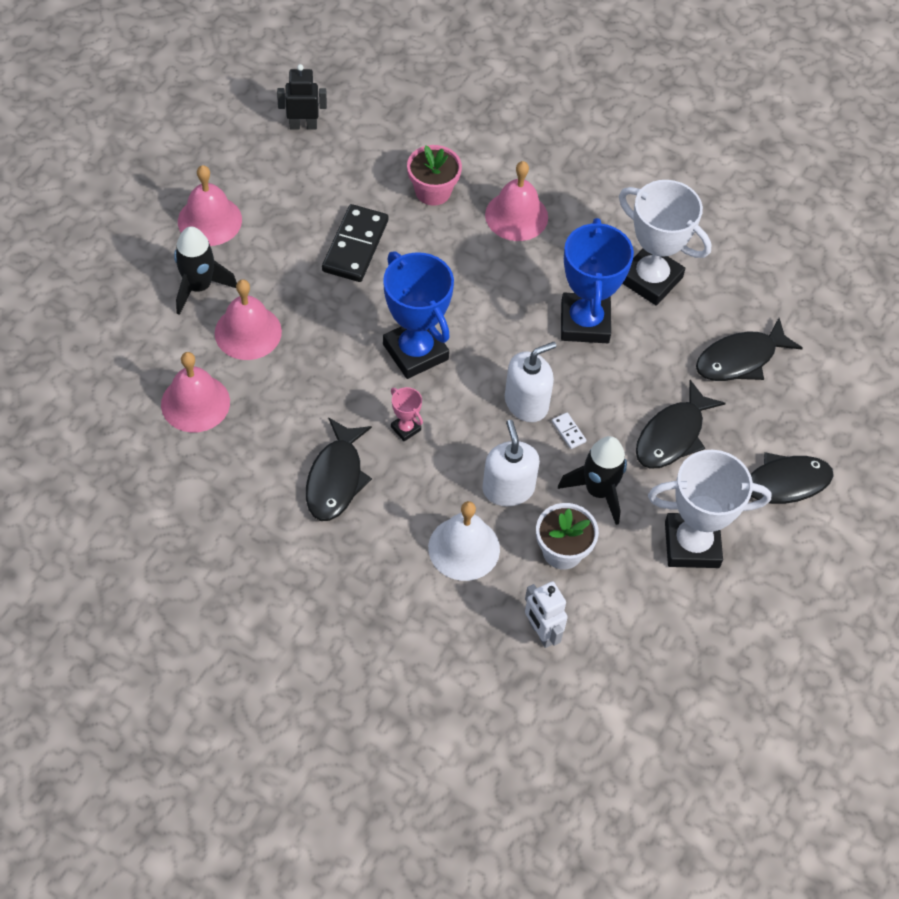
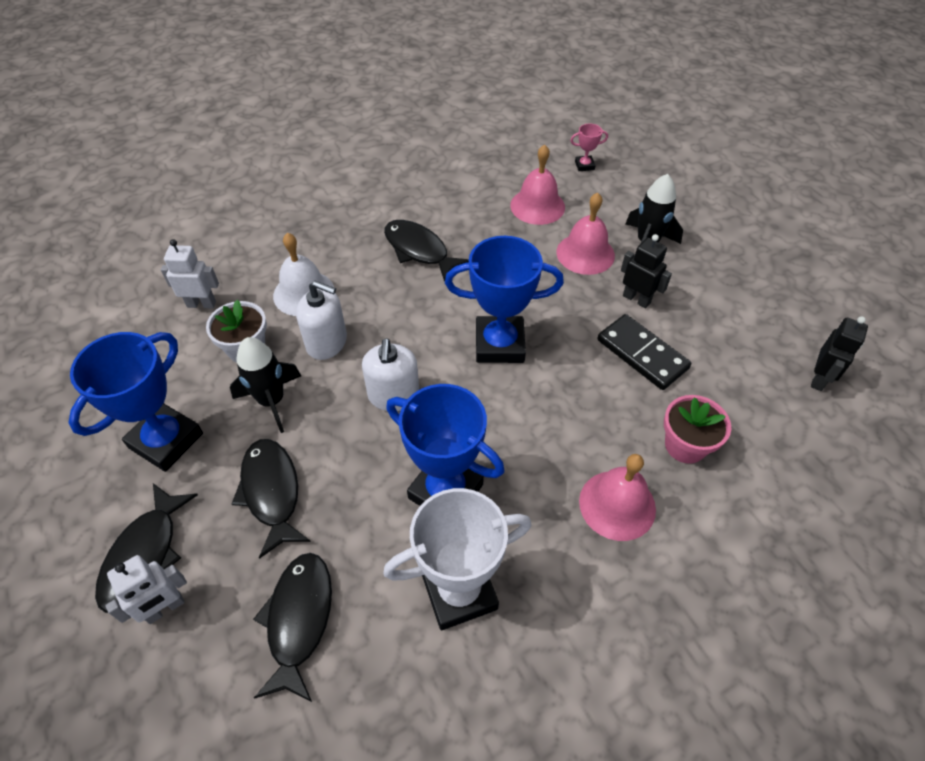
camera: 125 degrees right, 5 degrees down
pink bell [178,165,242,246] -> none
pink trophy [391,387,423,441] -> pink trophy moved to [570,123,608,171]
white domino [552,413,586,449] -> none
white trophy [648,450,772,568] -> blue trophy [69,332,203,472]
none -> white robot [105,555,187,624]
none -> black robot [621,234,672,308]

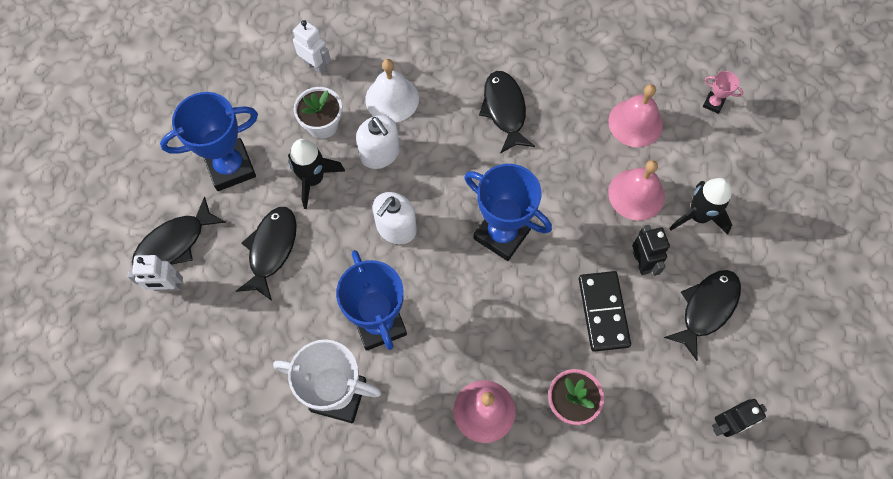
camera: 35 degrees right, 15 degrees up
black fish [253,553,332,702] -> black fish moved to [664,270,741,361]

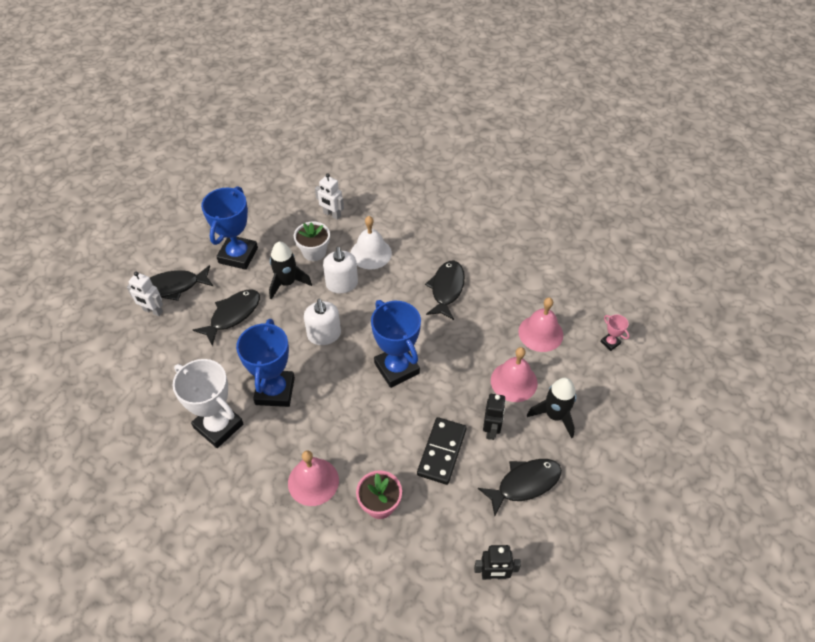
camera: 25 degrees right, 15 degrees down
blue trophy [160,92,258,191] -> blue trophy turned 75 degrees counterclockwise [201,186,258,270]
white robot [292,20,331,74] -> white robot turned 150 degrees clockwise [315,173,344,220]
white soap dispenser [373,192,417,244] -> white soap dispenser turned 75 degrees counterclockwise [304,299,341,345]

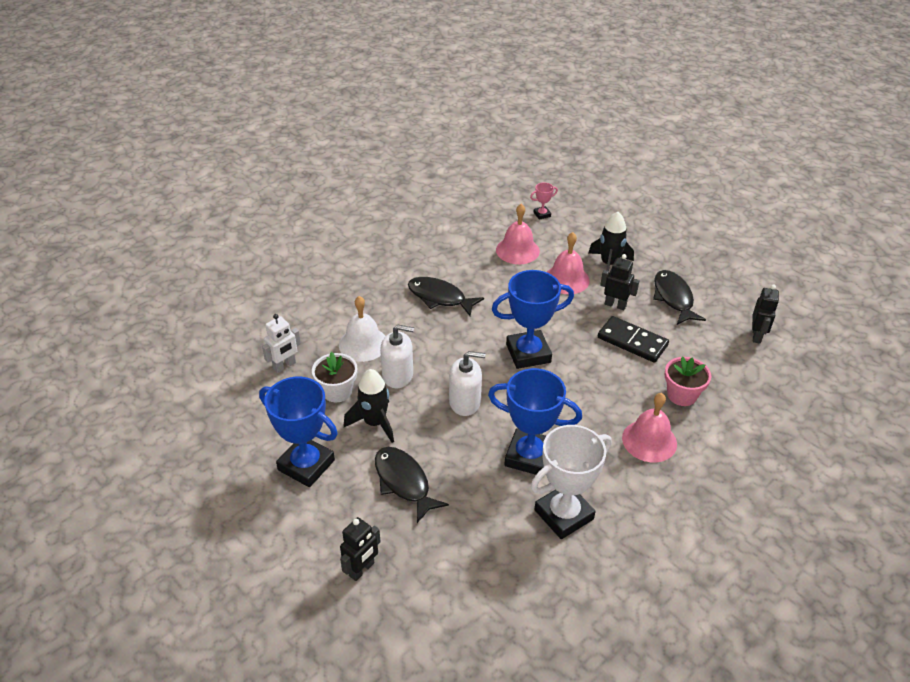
camera: 75 degrees left, 10 degrees down
white robot [127,272,163,316] -> black robot [340,517,381,581]
black fish [150,265,213,301] -> none

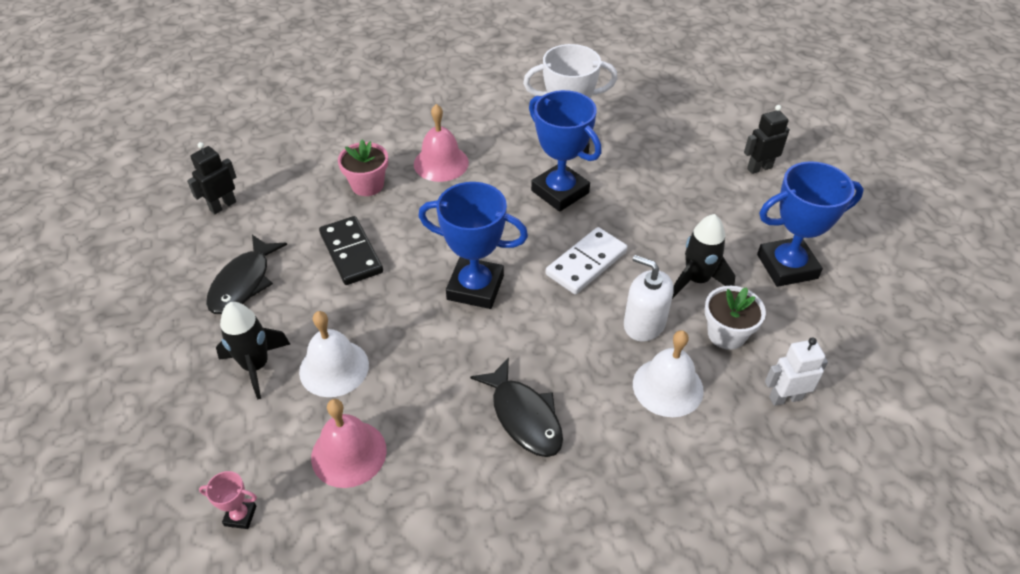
camera: 150 degrees left, 5 degrees up
blue trophy [259,377,338,487] -> blue trophy turned 75 degrees counterclockwise [757,161,864,287]
black fish [375,447,449,523] -> none
white soap dispenser [449,351,486,416] -> white domino [546,227,628,294]
pink bell [547,232,590,294] -> white bell [299,311,369,397]
black robot [600,254,640,310] -> none

